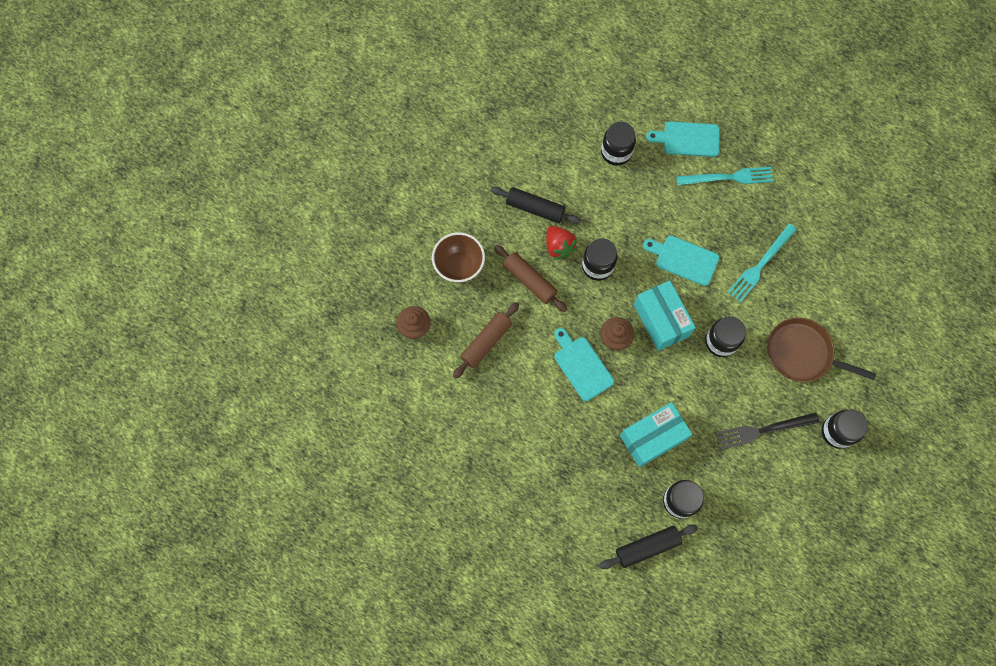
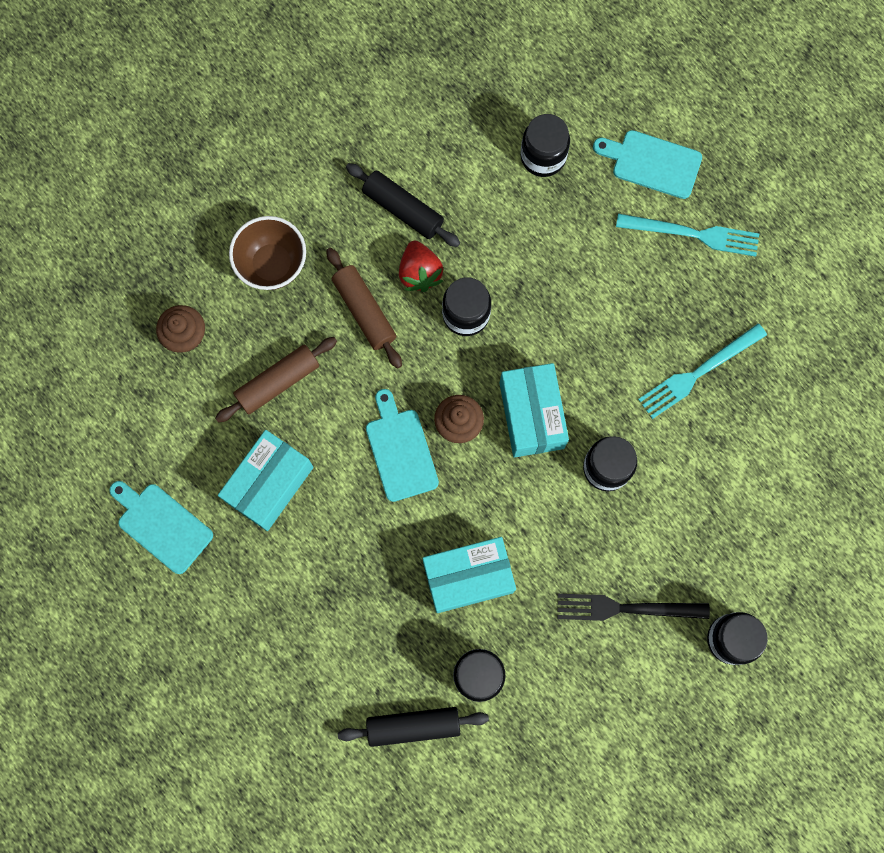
camera: 15 degrees right, 5 degrees up
turquoise cutting board [643,236,719,286] -> turquoise cutting board moved to [109,481,213,574]
brown pan [767,317,876,382] -> none
none -> turquoise box [218,430,313,531]

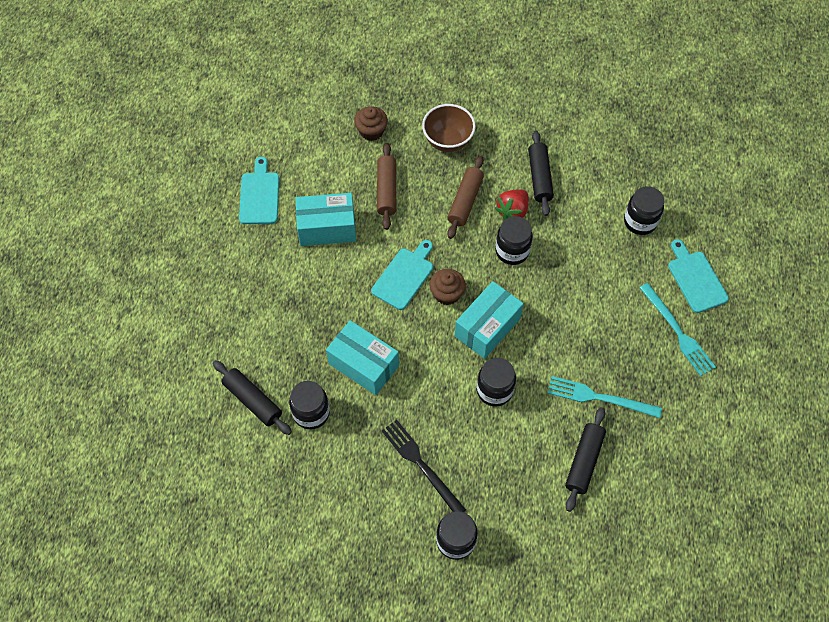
camera: 50 degrees right, 15 degrees down
brown rolling pin [215,337,337,423] -> brown rolling pin turned 75 degrees clockwise [377,143,396,230]
none -> black rolling pin [565,407,606,512]

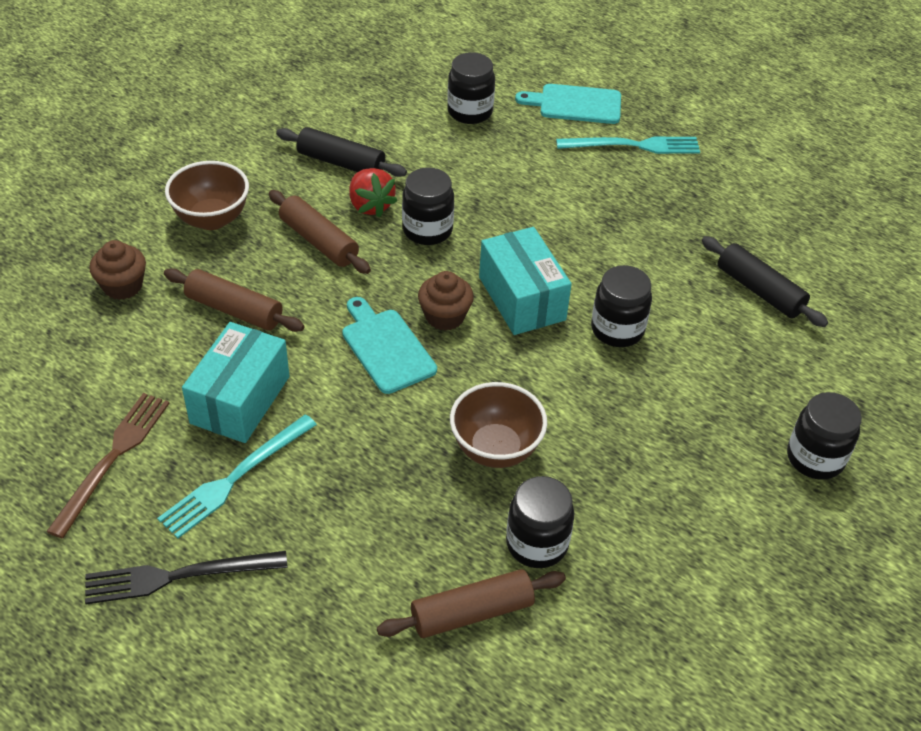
camera: 65 degrees left, 15 degrees down
black rolling pin [213,360,292,435] -> brown rolling pin [377,569,566,638]
turquoise cutting board [239,157,279,224] -> brown fork [46,393,170,538]
turquoise box [326,320,399,395] -> brown bowl [450,382,547,468]
black fork [382,420,466,512] -> black fork moved to [85,551,288,604]
turquoise fork [548,376,662,418] -> turquoise fork moved to [157,414,317,538]

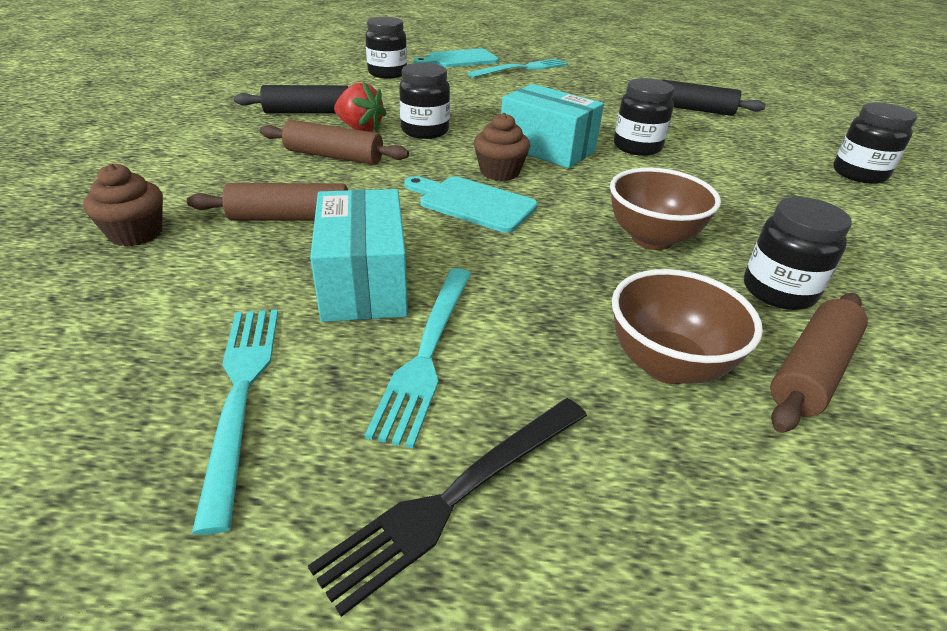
camera: 30 degrees left, 10 degrees down
brown fork [46,393,170,538] -> turquoise fork [192,310,278,535]
brown bowl [165,161,249,230] -> brown bowl moved to [612,269,763,384]

